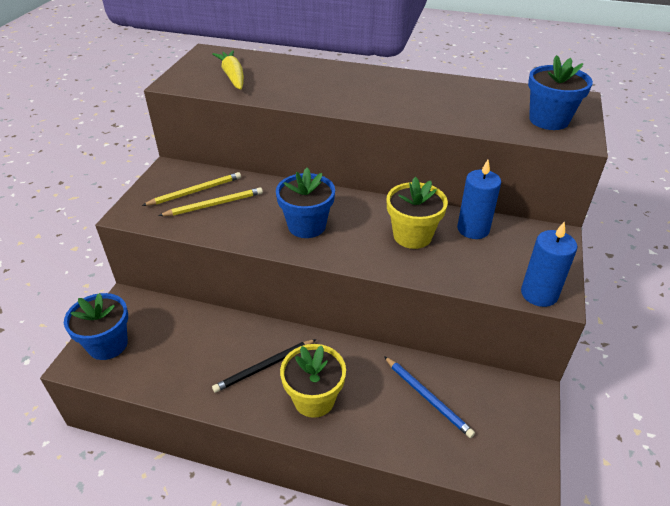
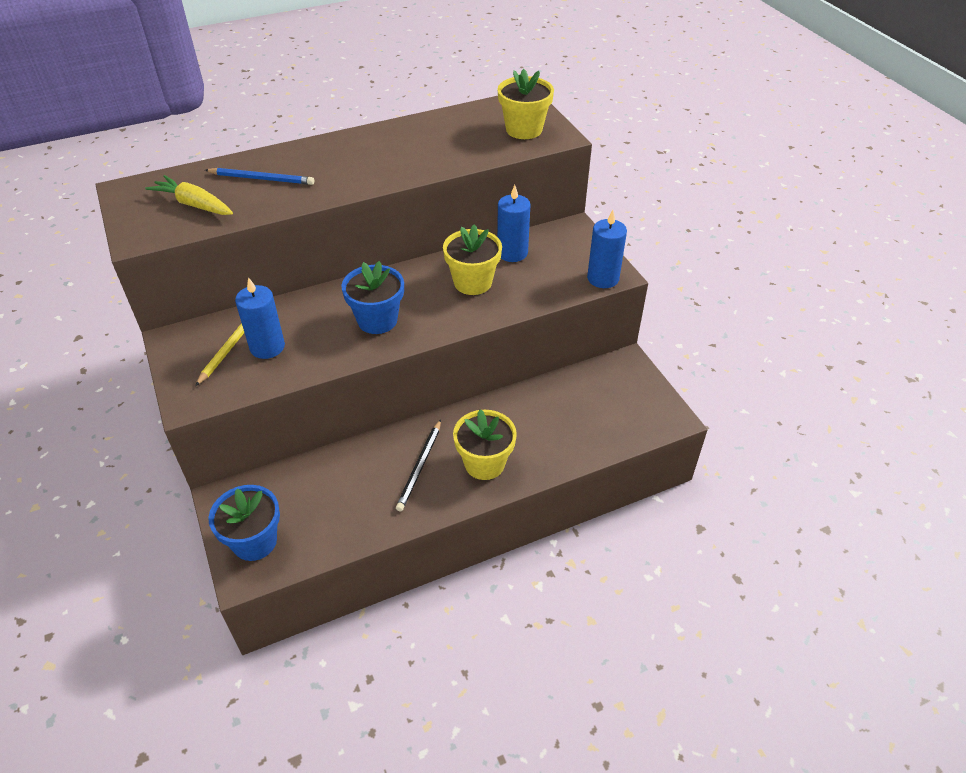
camera: 40 degrees left, 5 degrees up
yellow pencil [158,187,263,216] -> blue candle [235,277,285,359]
blue pencil [384,356,475,438] -> blue pencil moved to [205,168,314,185]
blue flower pot [528,55,593,130] -> yellow flower pot [497,69,554,139]

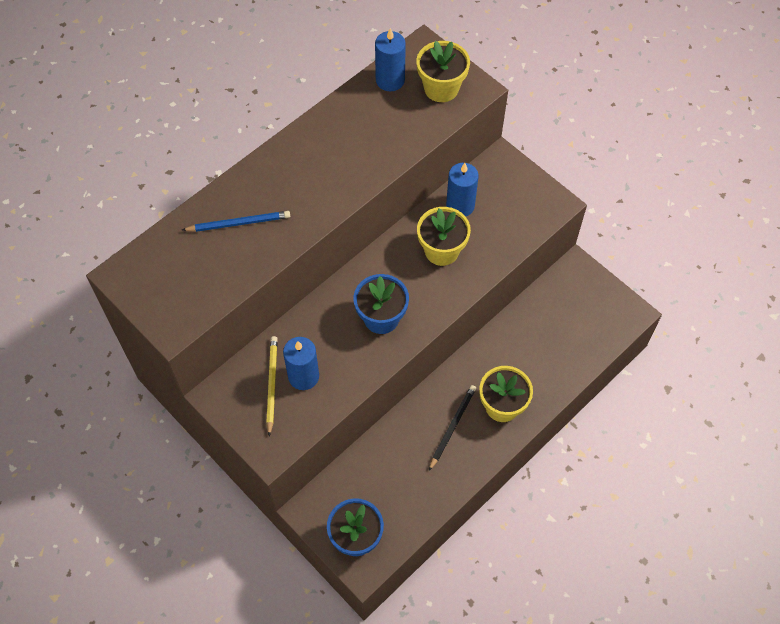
camera: 20 degrees left, 15 degrees up
yellow carrot [145,175,233,215] -> none
black pencil [396,419,441,511] -> black pencil turned 150 degrees counterclockwise [429,385,476,471]
blue candle [587,210,627,288] -> blue candle moved to [375,28,406,91]

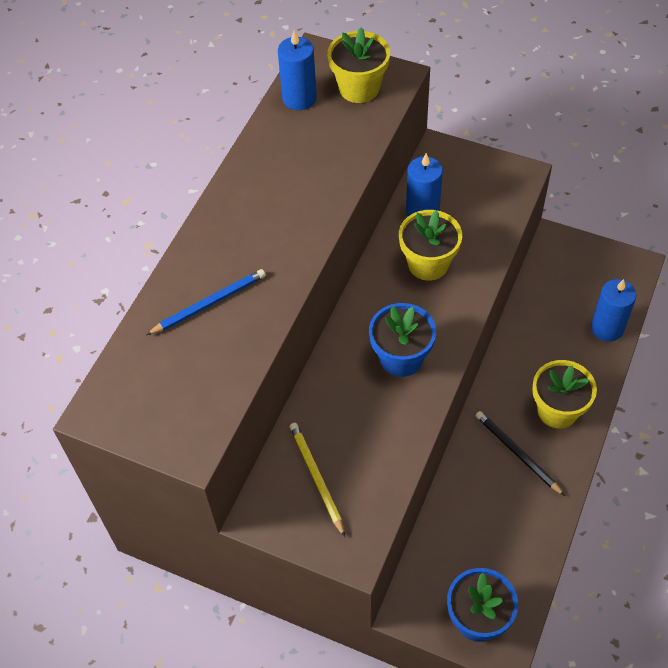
camera: 20 degrees left, 5 degrees down
blue candle [283,337,319,390] -> blue candle moved to [591,279,636,342]
black pencil [429,385,476,471] -> black pencil turned 45 degrees counterclockwise [475,411,565,496]

